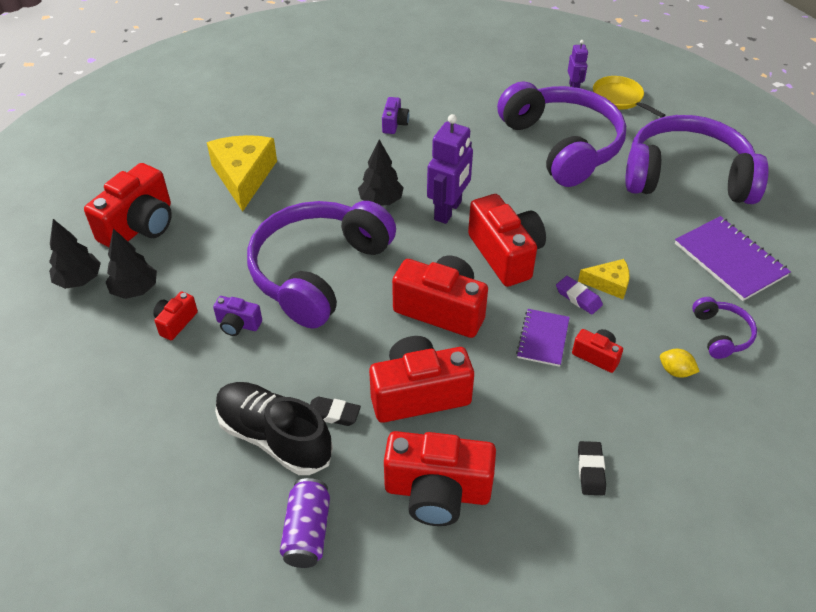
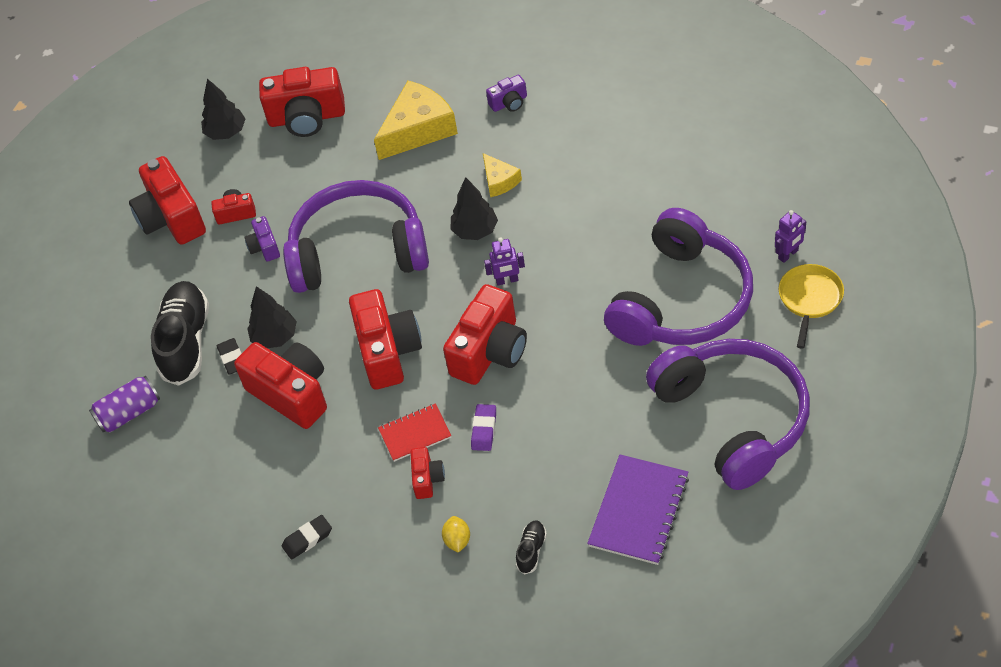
camera: 60 degrees right, 5 degrees up
black tree [105,229,157,299] -> black tree moved to [247,286,297,348]
purple camera [382,97,409,134] -> purple camera moved to [486,75,527,112]
red camera [384,431,496,526] -> red camera moved to [129,156,206,245]
purple robot [427,114,473,224] -> purple robot [484,237,525,286], size x0.54
purple notebook [516,309,570,367] -> red notebook [378,403,451,462]
yellow cheese [578,259,630,299] -> yellow cheese moved to [483,153,522,197]
purple headphones [692,297,757,359] -> black shoe [516,520,547,575]

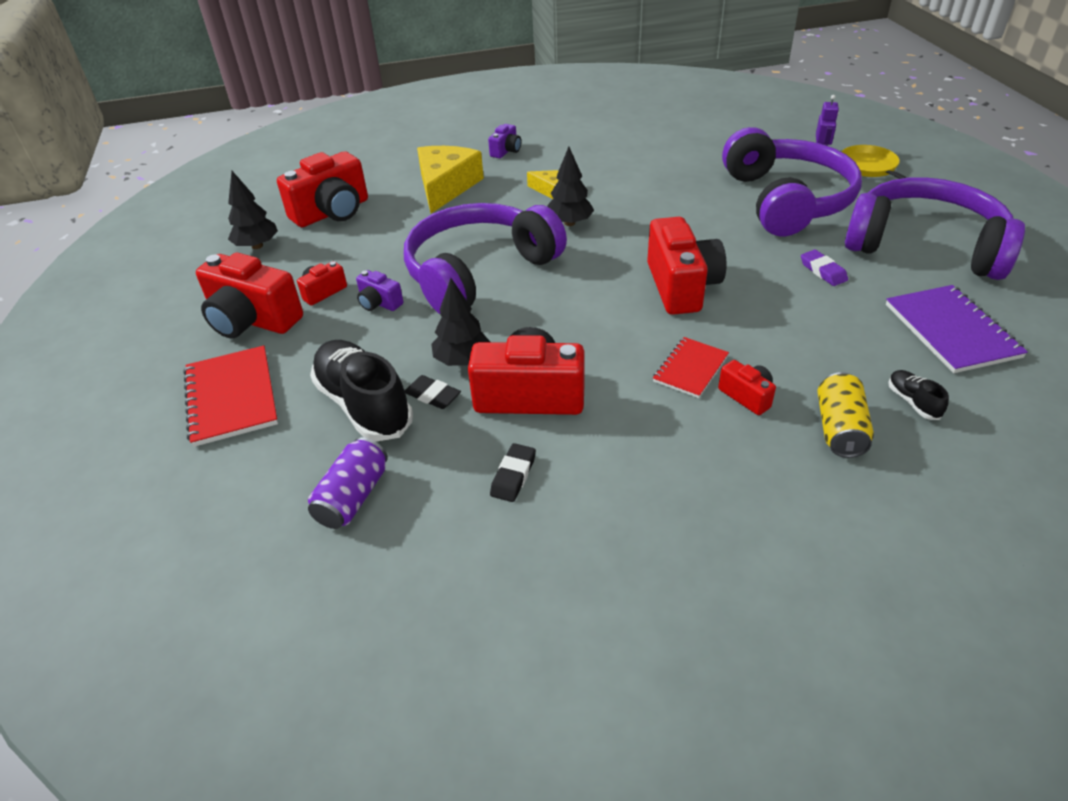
camera: 40 degrees left, 10 degrees down
black eraser [282,515,332,560] -> black eraser moved to [490,443,536,502]
red camera [349,289,422,390] -> none
yellow lemon [442,516,470,553] -> yellow can [818,372,874,458]
purple eraser [471,404,496,451] -> purple eraser moved to [801,250,848,286]
purple robot [484,237,525,286] -> none
none -> red notebook [183,345,278,447]

